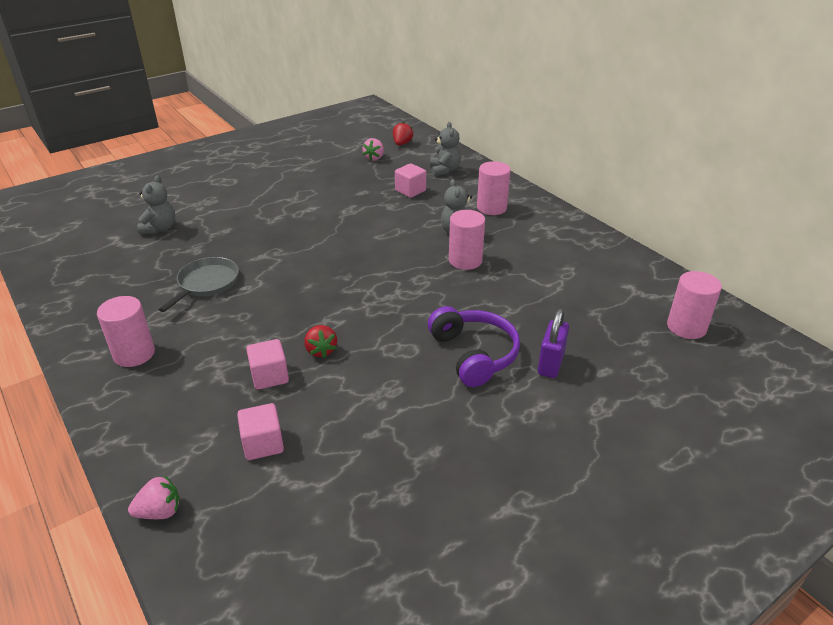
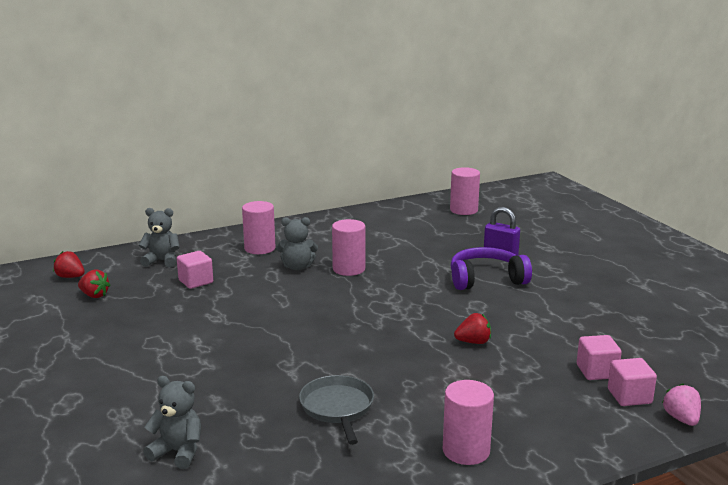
camera: 80 degrees left, 15 degrees down
grey pan [159,257,239,312] -> grey pan turned 45 degrees clockwise [299,375,374,445]
pink cube [246,339,289,390] -> pink cube moved to [608,358,657,406]
pink strawberry [362,138,384,161] -> red strawberry [78,269,110,298]

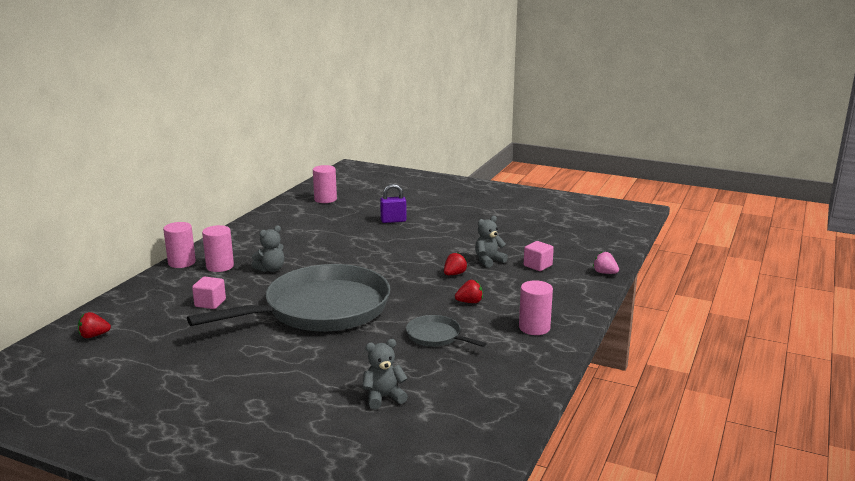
camera: 40 degrees left, 0 degrees up
red strawberry [78,269,110,298] -> red strawberry moved to [455,280,483,303]
grey teddy bear [139,208,180,268] -> grey teddy bear moved to [475,216,508,268]
pink cylinder [332,219,365,276] -> pink cylinder moved to [163,222,196,268]
purple headphones [451,247,532,290] -> none
pink cube [608,358,657,406] -> none
none -> grey pan [187,264,390,331]

